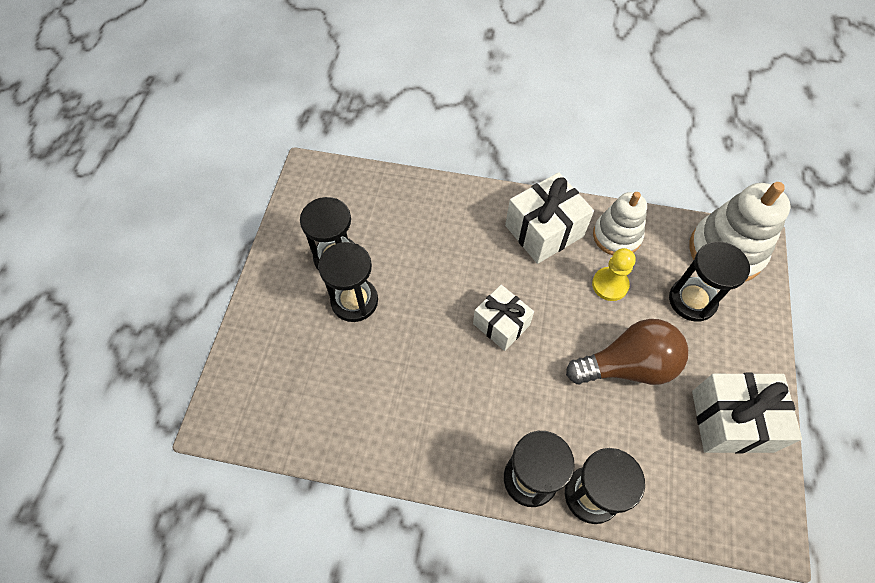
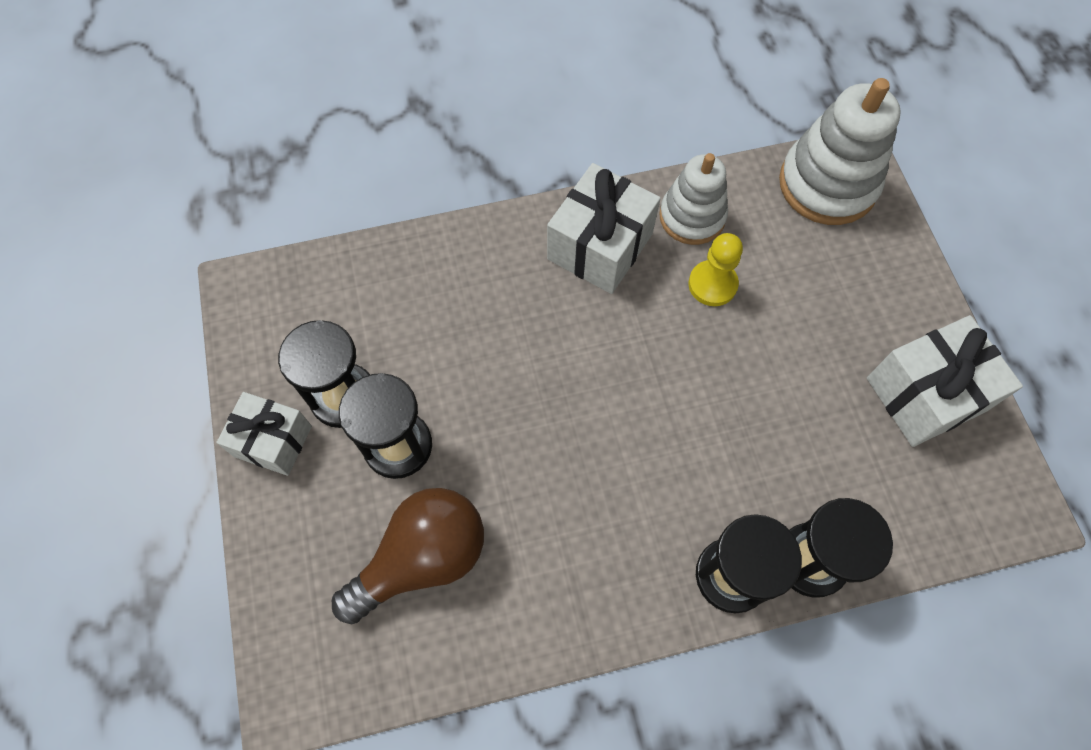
camera: 25 degrees left, 5 degrees up
white gift [473,285,534,351] -> white gift moved to [216,392,312,476]
brown light bulb [566,319,688,385] -> brown light bulb moved to [332,488,484,624]
black hourglass [669,241,750,322] -> none

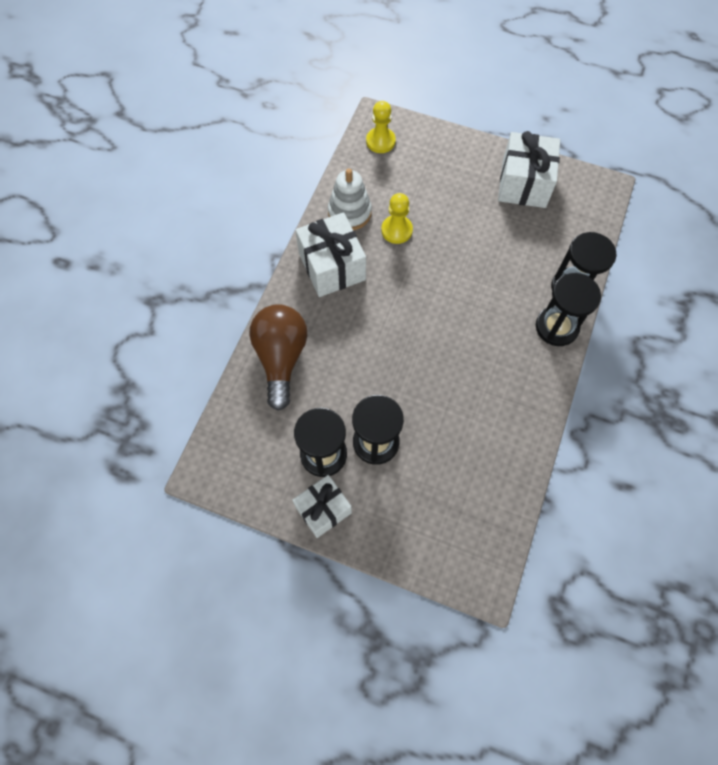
camera: 55 degrees left, 0 degrees up
brown light bulb [332,488,484,624] -> brown light bulb moved to [249,304,307,411]
white stacking toy [779,78,901,225] -> yellow pawn [366,101,396,153]

